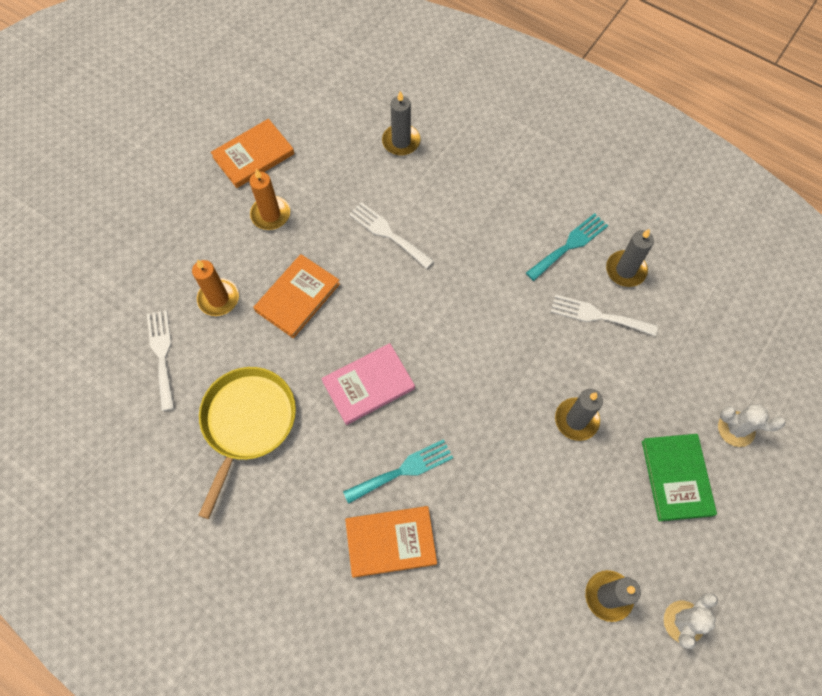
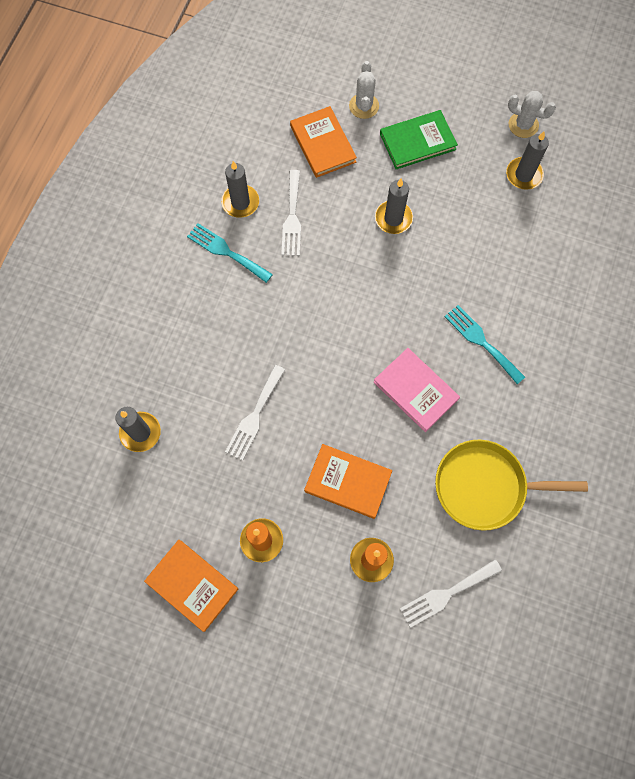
camera: 105 degrees left, 5 degrees up
orange book [345,506,437,578] -> orange book moved to [290,106,357,178]

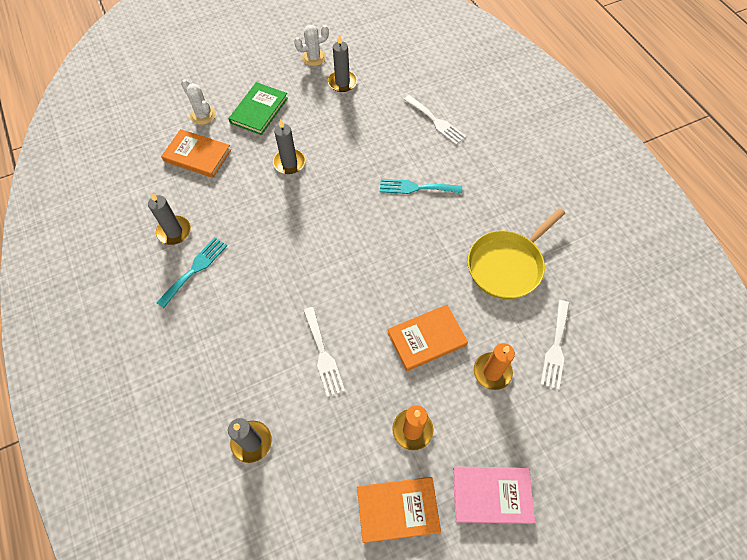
camera: 45 degrees left, 10 degrees down
turquoise fork [187,223,273,283] -> turquoise fork turned 135 degrees clockwise [156,237,227,308]
white fork [281,170,301,256] -> white fork moved to [404,95,466,145]
pink book [374,348,460,432] -> pink book moved to [453,466,535,524]

